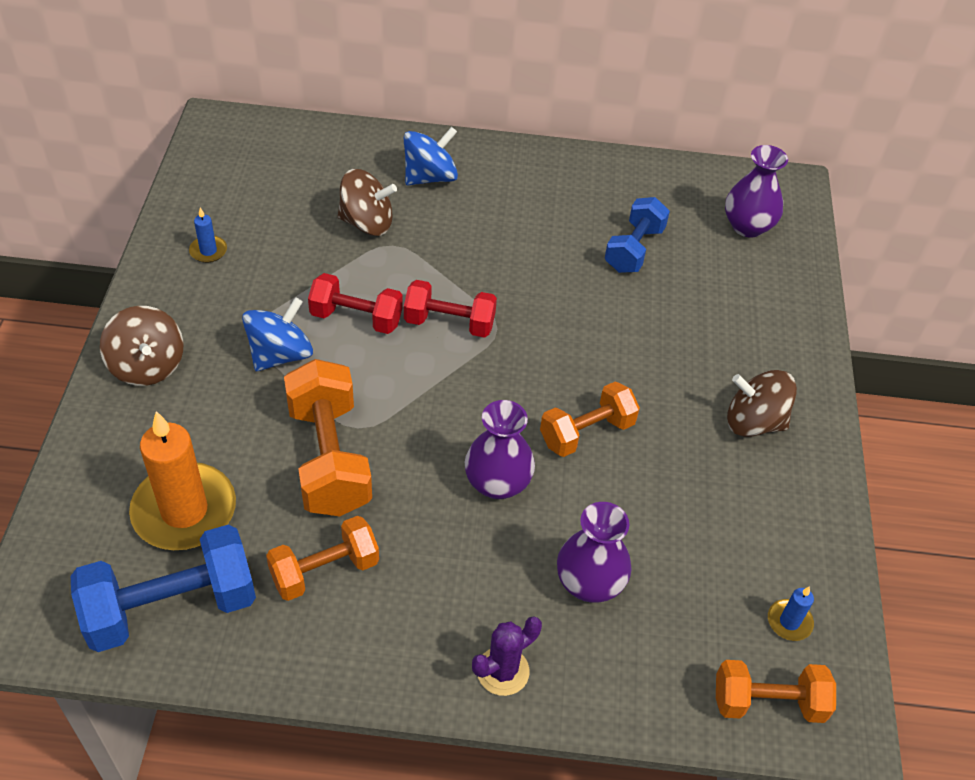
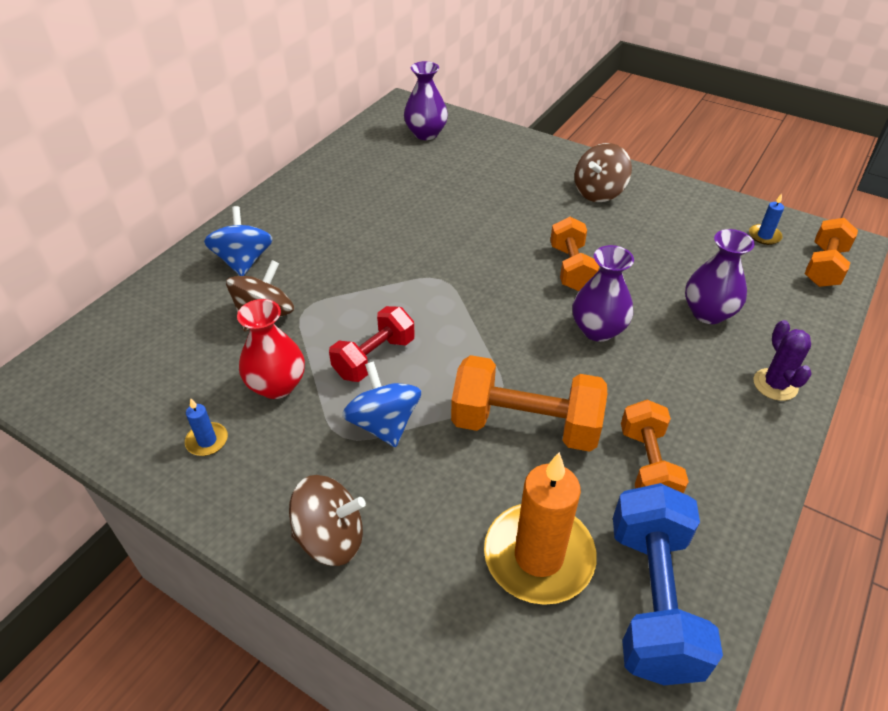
camera: 60 degrees left, 5 degrees down
red dumbbell [404,280,497,338] -> none
blue dumbbell [605,197,670,273] -> none
none -> red vase [237,299,305,399]

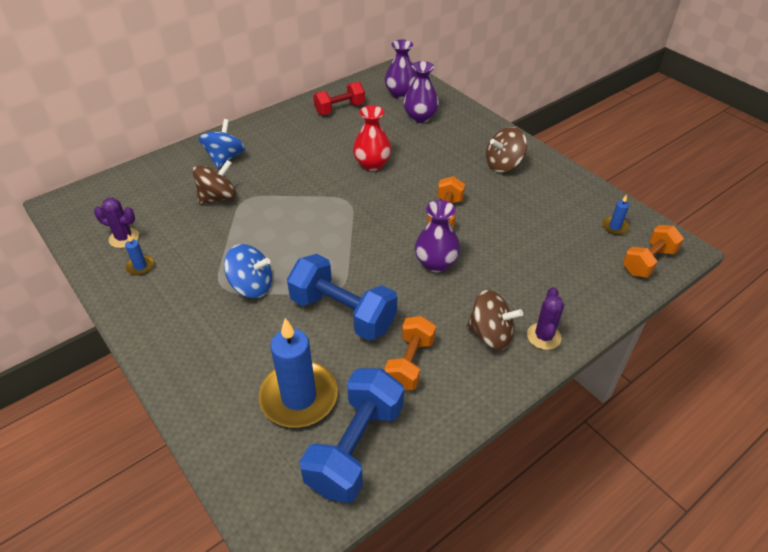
camera: 20 degrees right, 0 degrees up
red vase [237,299,305,399] -> red vase moved to [353,105,392,171]
brown spinning top [289,475,366,566] -> brown spinning top moved to [466,290,523,350]
red dumbbell [329,306,415,382] -> red dumbbell moved to [313,82,365,115]
blue spinning top [342,362,421,447] -> blue spinning top turned 105 degrees clockwise [224,244,272,298]
orange dumbbell [451,355,607,452] -> blue dumbbell [287,254,397,341]
orange candle [484,452,597,605] -> blue candle [259,318,338,428]
purple vase [685,229,755,324] -> purple vase moved to [403,61,439,123]
none -> purple cactus [94,198,139,248]

